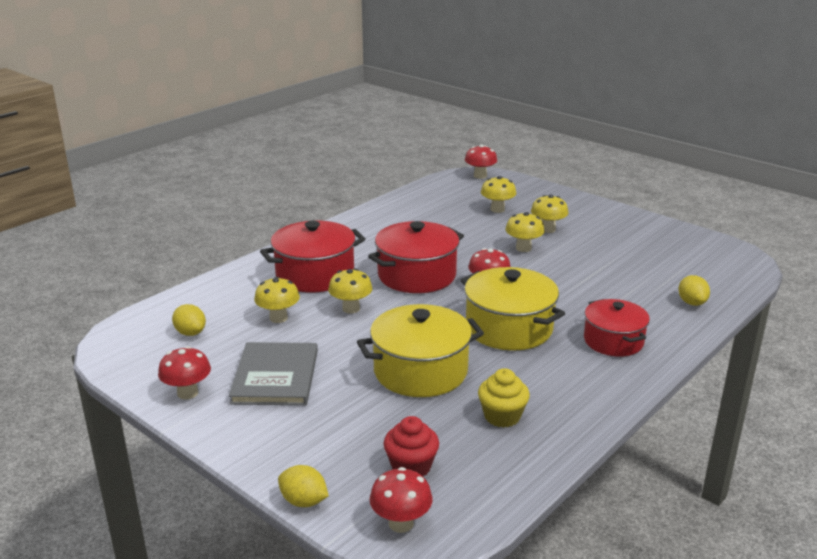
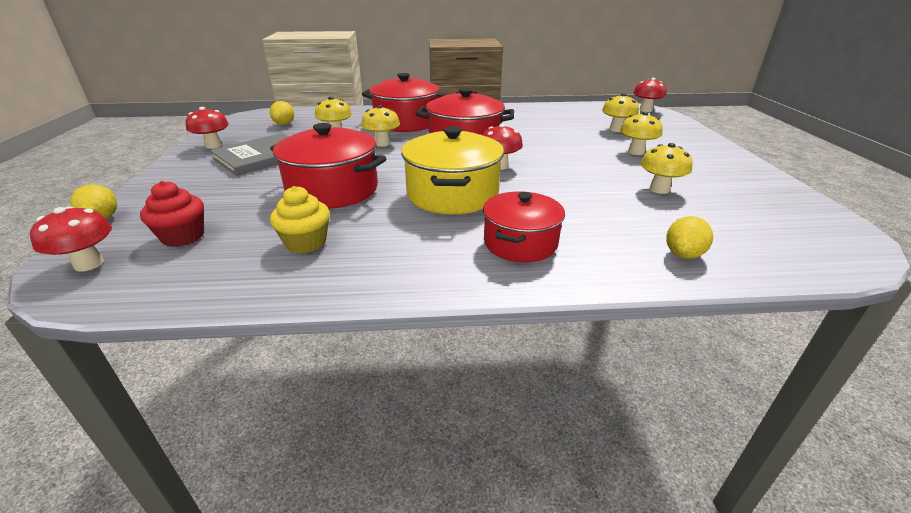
camera: 45 degrees right, 5 degrees up
yellow pot [357,304,484,397] -> red pot [270,123,386,209]
yellow mushroom [505,212,545,252] -> yellow mushroom moved to [640,143,693,194]

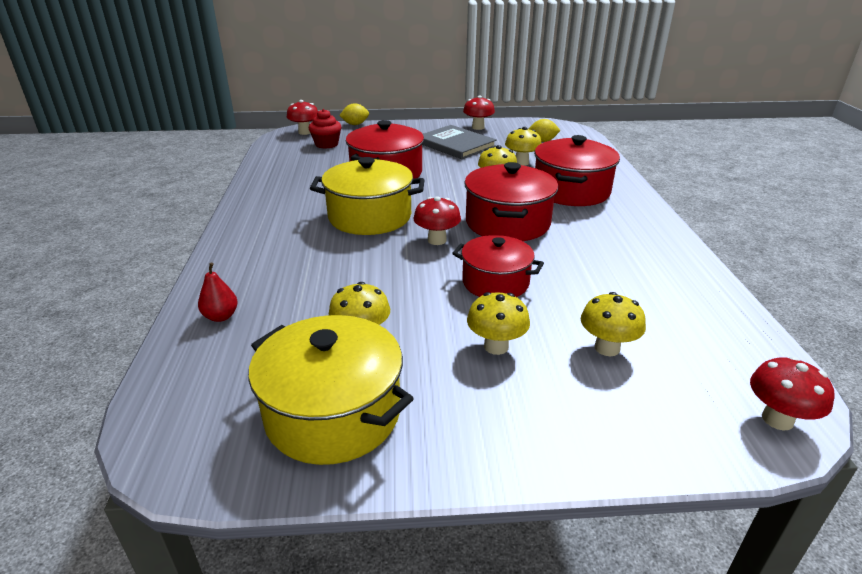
camera: 90 degrees right, 0 degrees up
yellow cupcake [270,186,330,254] -> none
red pot [483,191,565,262] -> red pot moved to [452,235,544,297]
yellow lemon [666,216,713,259] -> red pear [198,263,238,322]
none -> yellow pot [248,315,414,465]

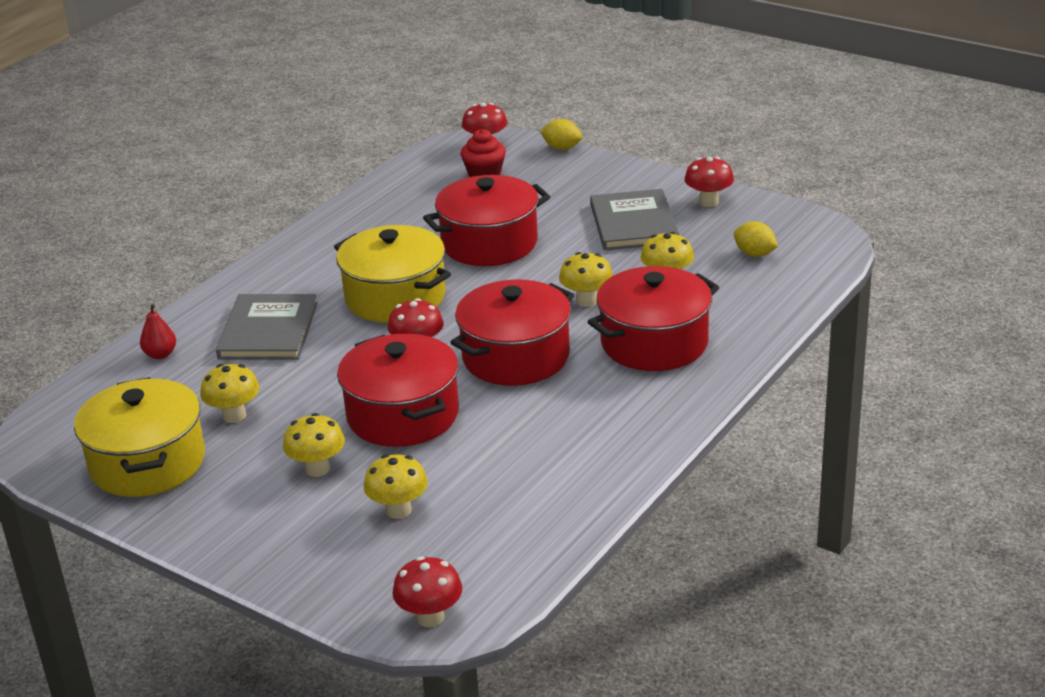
camera: 40 degrees right, 0 degrees up
red pot [452,235,544,297] -> red pot [337,334,459,447], size x1.50
none -> grey book [216,294,317,360]

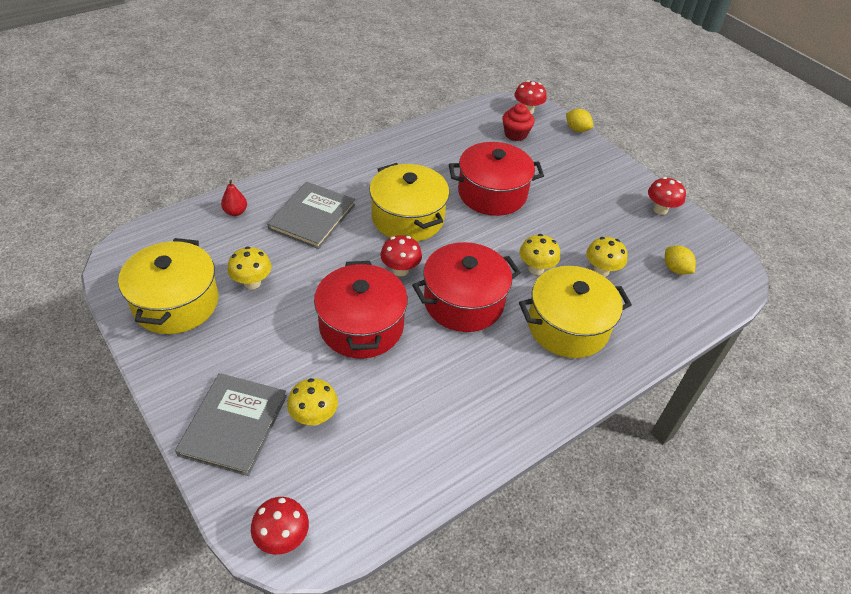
camera: 15 degrees right, 15 degrees up
yellow mushroom [283,413,345,477] -> none
red pot [588,266,719,371] -> yellow pot [519,266,632,358]
grey book [590,189,679,250] -> grey book moved to [175,373,287,476]

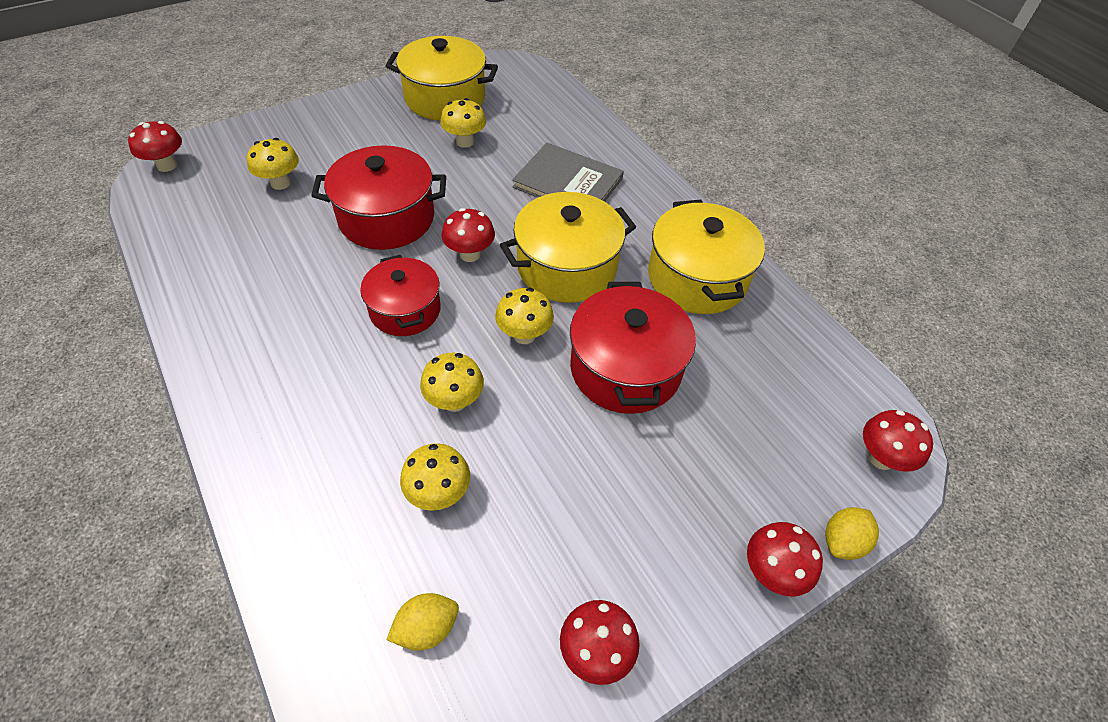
camera: 95 degrees right, 5 degrees up
grey book [175,373,287,476] -> none
red pear [221,180,247,216] -> none
red pot [412,242,521,332] -> red pot [360,255,441,336], size x0.67
red cupcake [502,103,535,141] -> none
yellow pot [519,266,632,358] -> yellow pot moved to [648,200,765,314]
none -> yellow mushroom [495,288,554,344]
none -> red mushroom [747,522,823,597]

